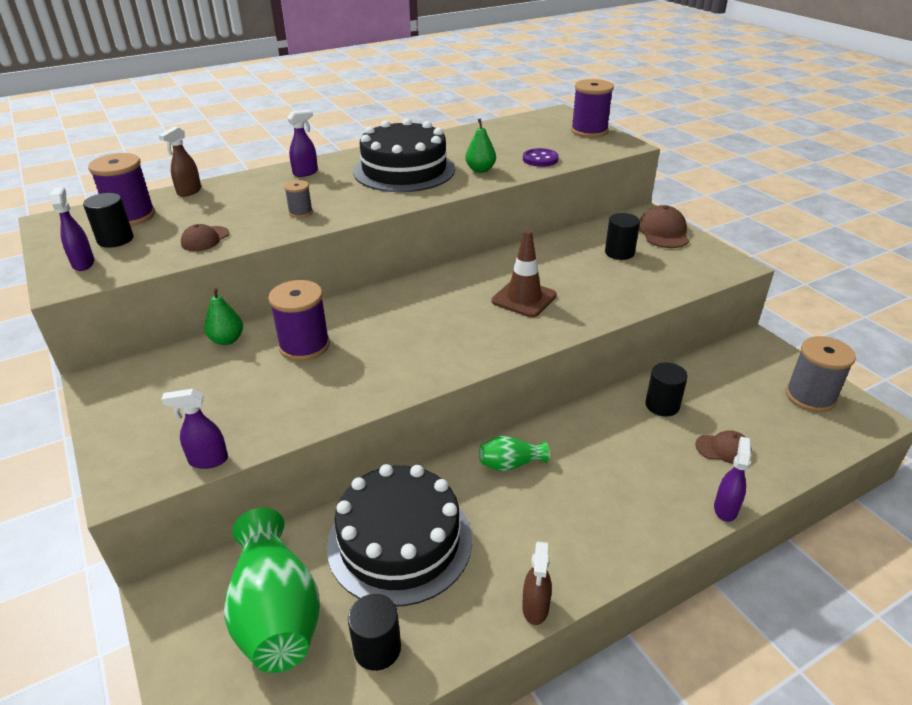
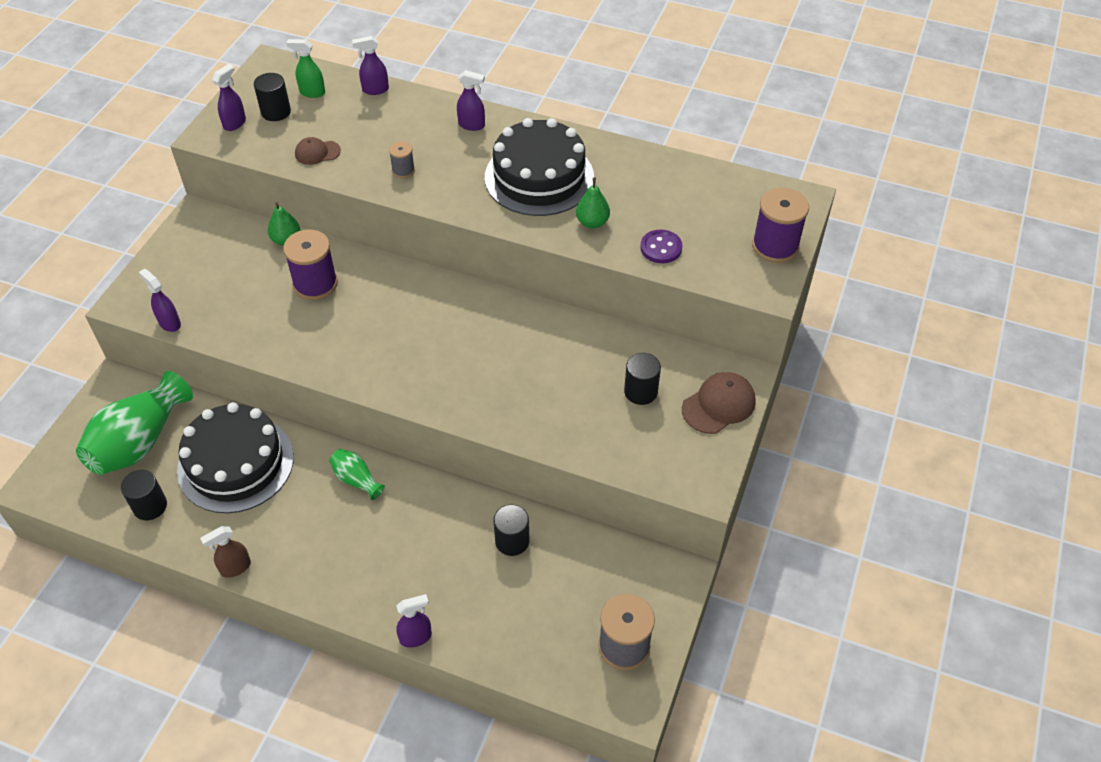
camera: 50 degrees right, 15 degrees up
purple spool [88,153,155,226] -> green spray bottle [286,39,325,98]
brown spray bottle [159,127,201,197] -> purple spray bottle [352,36,389,95]
brown traffic cone [492,230,557,317] -> none
brown cap [695,430,752,464] -> none

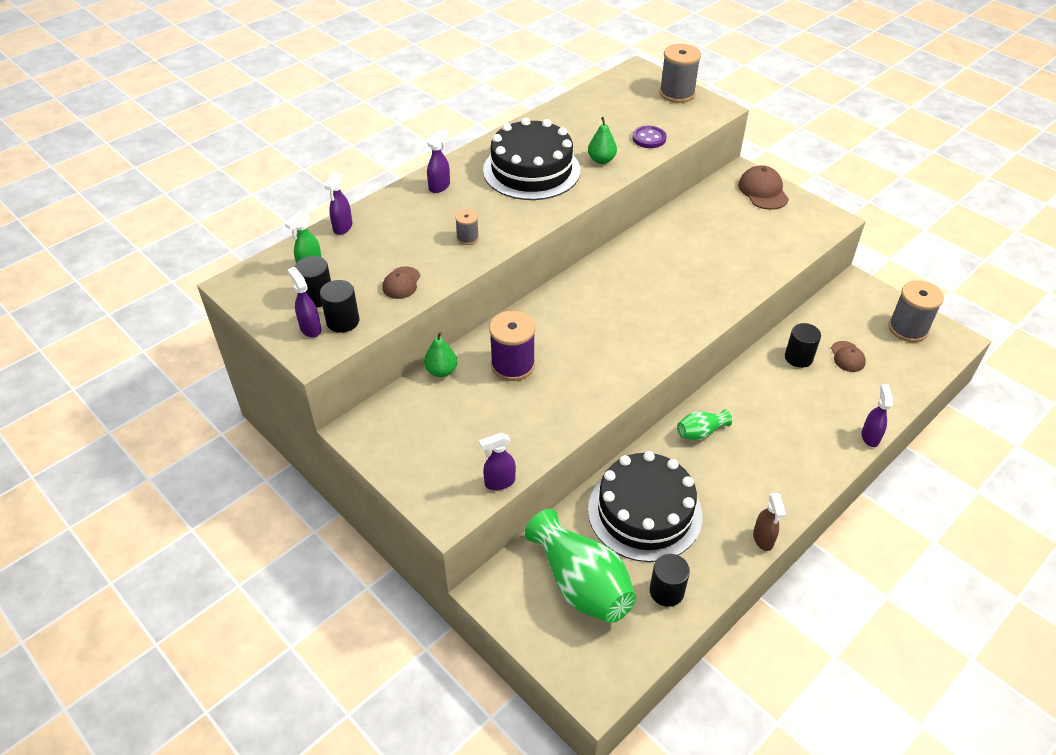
camera: 65 degrees left, 5 degrees down
black cylinder [624,353,661,405] -> black cylinder moved to [320,280,359,333]
purple spool [752,188,809,263] -> grey spool [659,44,701,103]
none -> brown cap [831,341,866,372]

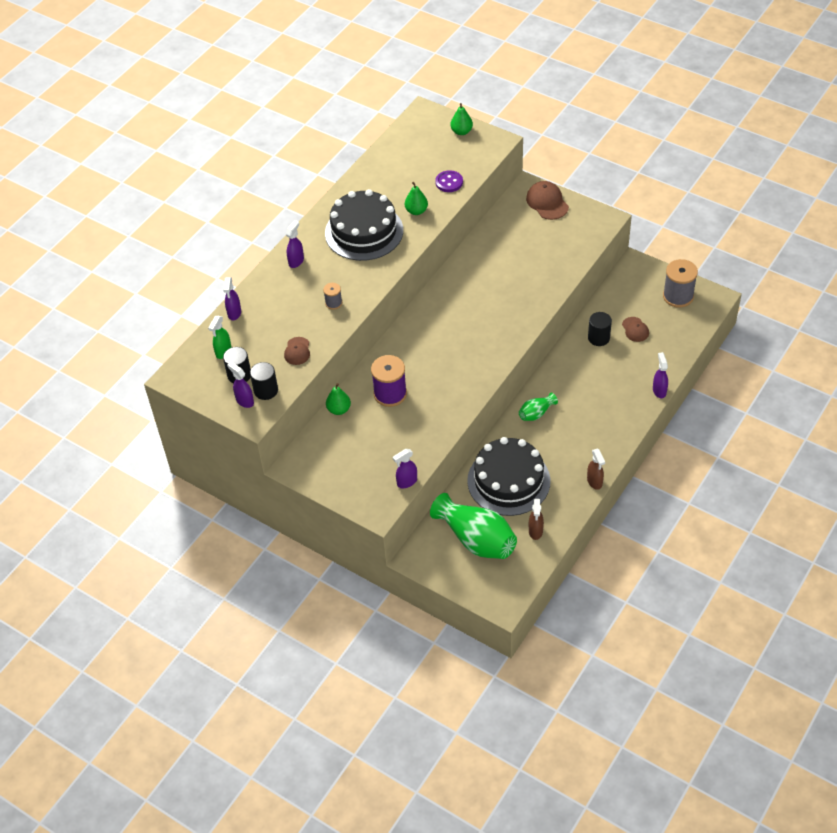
camera: 10 degrees left, 5 degrees up
black cylinder [650,554,690,607] -> brown spray bottle [529,499,544,540]
grey spool [659,44,701,103] -> green pear [451,103,473,135]

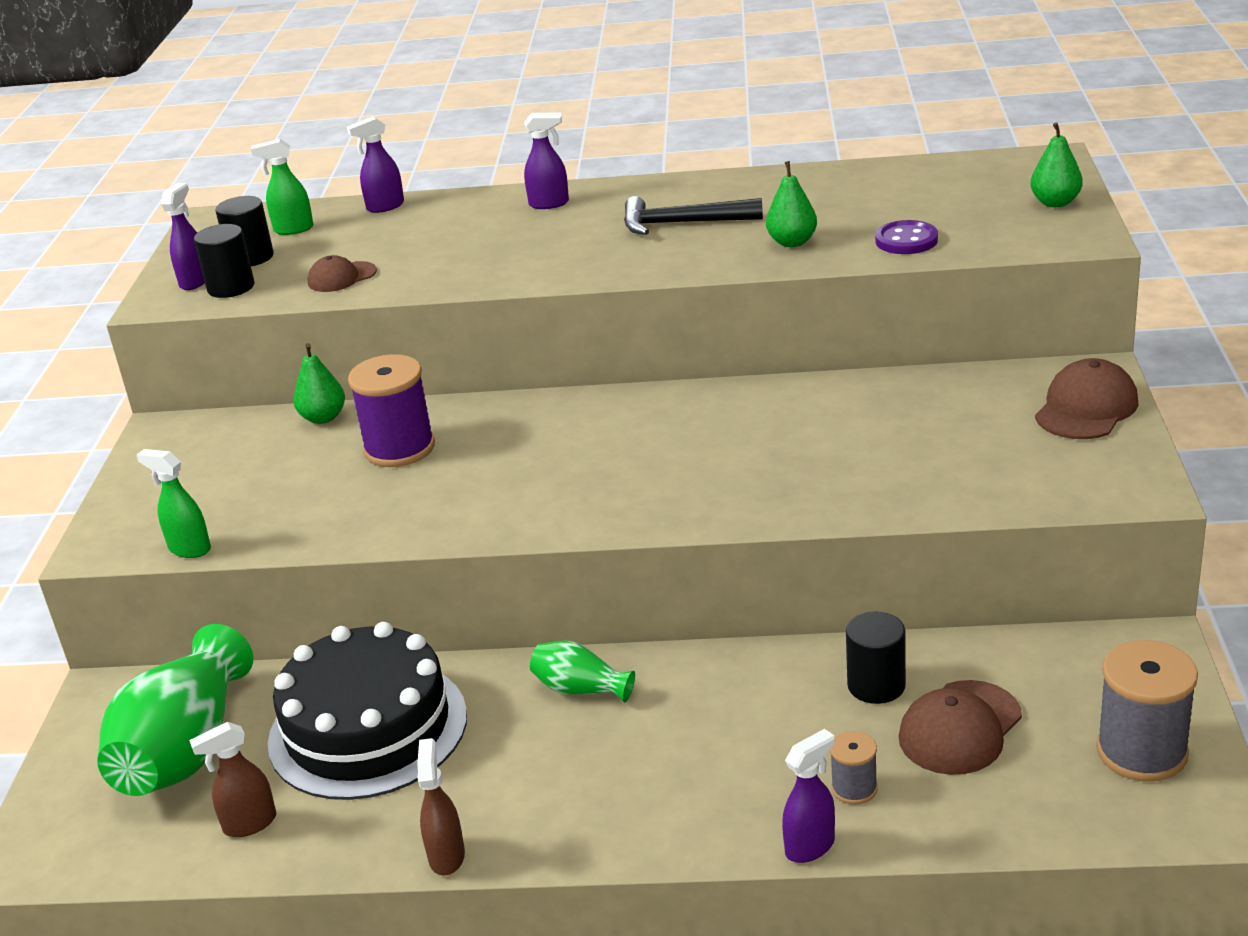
camera: 60 degrees right, 20 degrees down
grey spool [323,283,342,310] -> grey spool moved to [830,731,878,804]
black cake [325,189,403,261] -> black hammer [624,196,763,235]
purple spray bottle [393,449,417,488] -> green spray bottle [137,449,211,558]
brown spray bottle [587,449,605,490] -> brown spray bottle turned 135 degrees clockwise [417,738,465,875]
brown cap [622,317,649,342] -> brown cap [899,680,1022,775], size x1.58

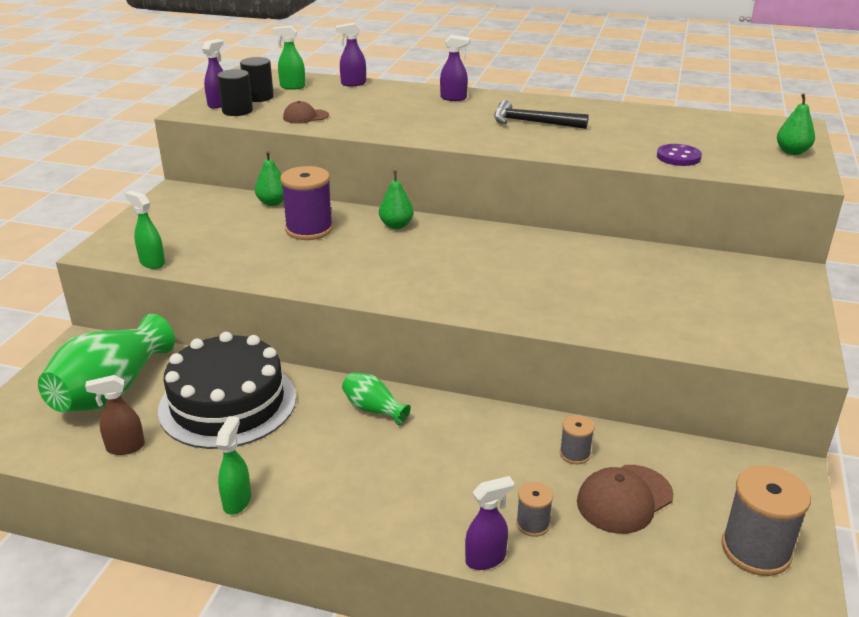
camera: 10 degrees right, 0 degrees up
brown spray bottle [417,738,465,875] -> green spray bottle [216,416,251,515]
green pear [766,161,817,247] -> green pear moved to [379,171,414,229]
black cylinder [846,611,906,704] -> grey spool [560,415,594,464]
brown cap [1035,358,1138,439] -> none

